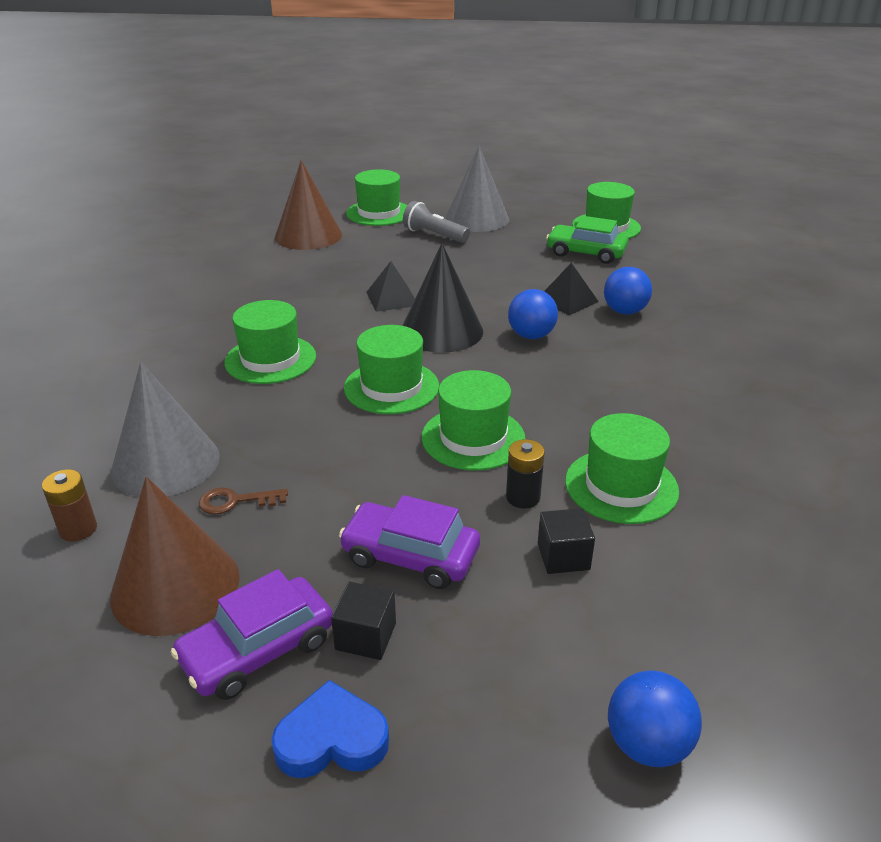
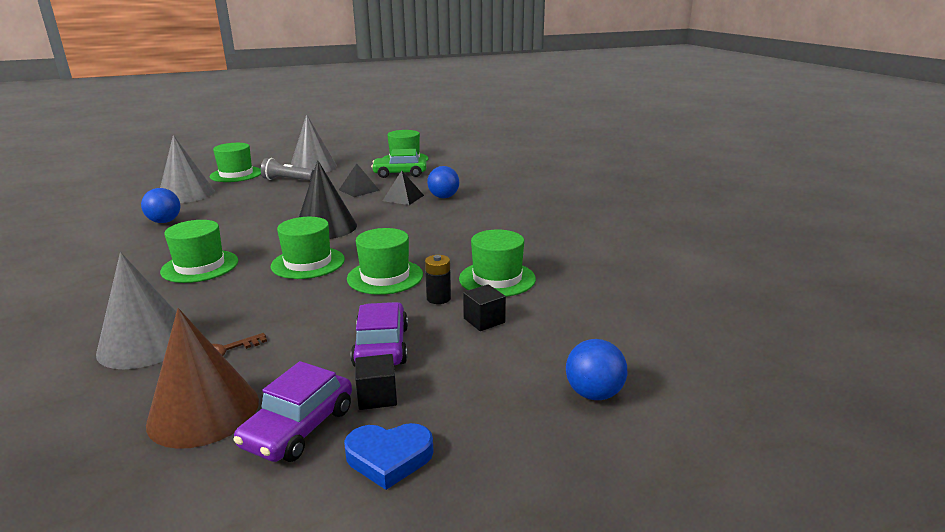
camera: 25 degrees left, 10 degrees down
brown battery [42,469,97,542] -> none
blue heart [271,680,389,778] -> blue heart turned 150 degrees counterclockwise [344,423,434,490]
brown cone [275,160,342,250] -> grey cone [160,135,215,203]
purple car [339,495,480,589] -> purple car turned 90 degrees clockwise [351,302,408,366]
black pyramid [366,261,415,312] -> black pyramid moved to [339,163,380,197]
blue ball [508,289,558,339] -> blue ball moved to [141,188,180,223]

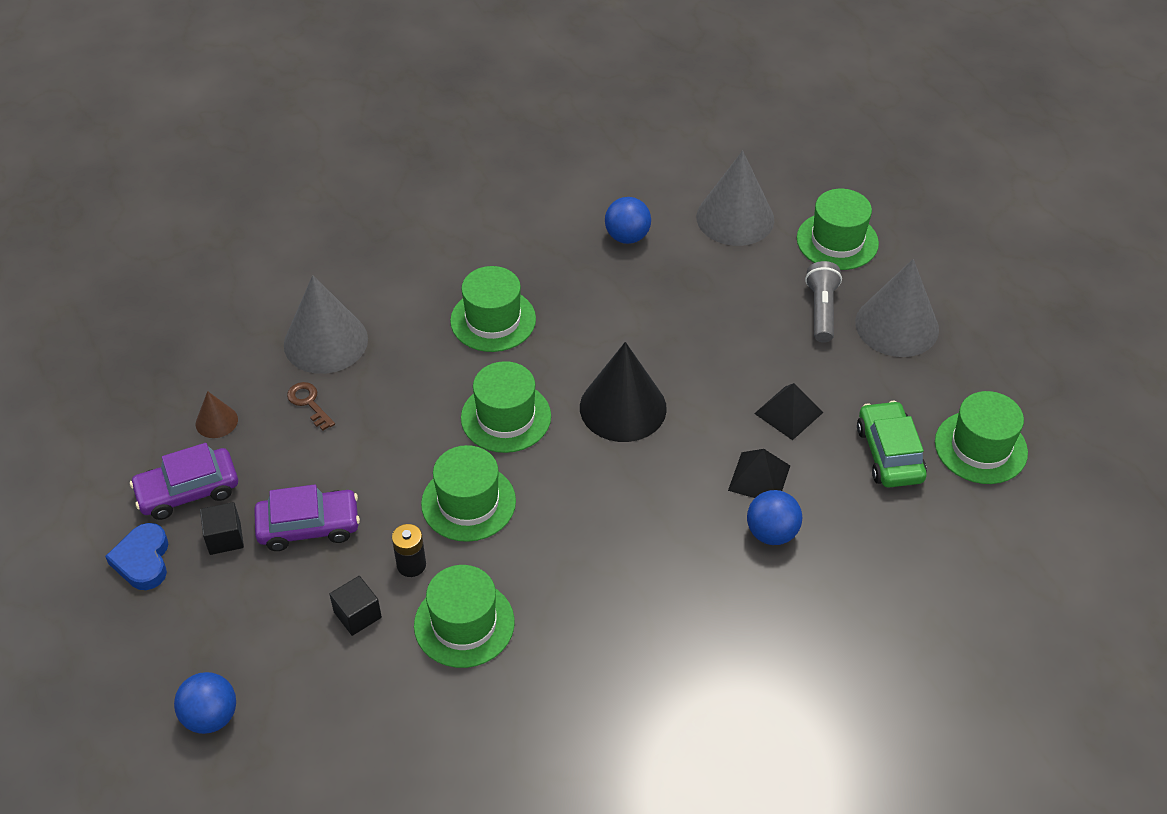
camera: 85 degrees right, 25 degrees up
brown cone [146,308,259,449] -> brown cone [196,391,238,438], size x0.48
purple car [234,361,352,462] -> purple car turned 45 degrees counterclockwise [130,443,238,520]

